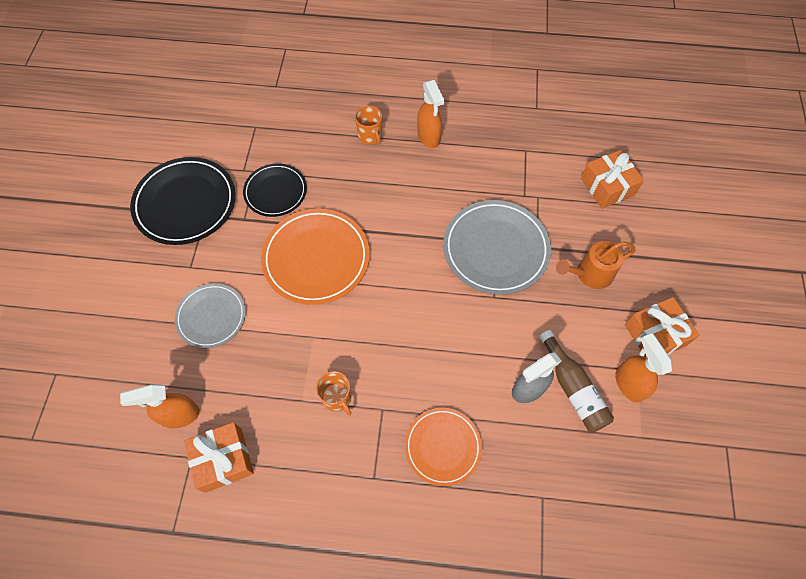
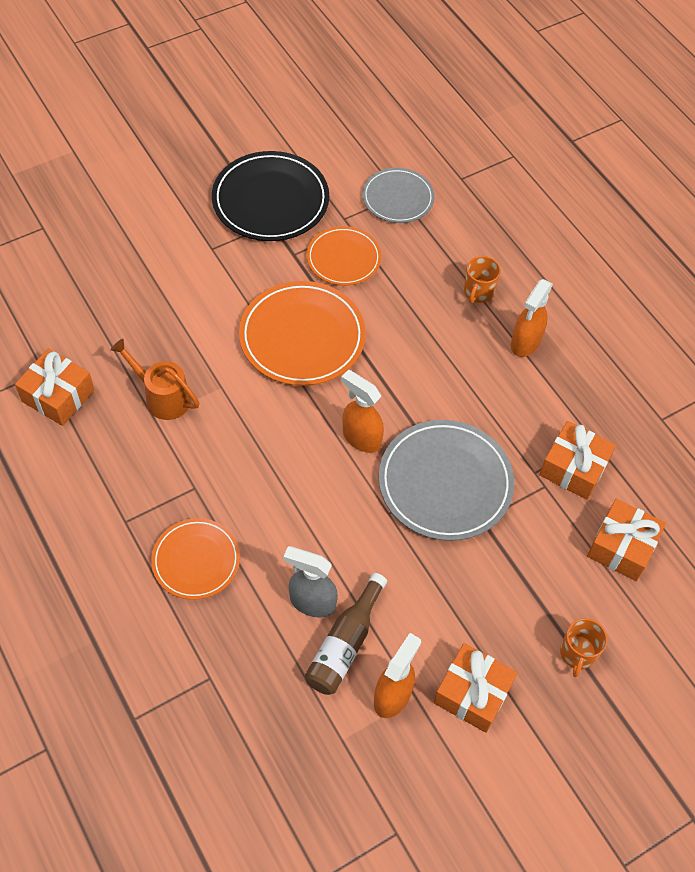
camera: 50 degrees right, 5 degrees down
orange spray bottle [120,384,200,429] -> orange spray bottle moved to [341,370,384,453]
grey plate [175,283,246,348] -> grey plate moved to [362,168,435,223]
black plate [243,163,307,217] -> orange plate [306,226,381,286]
orange mug [316,371,351,416] -> orange mug moved to [560,618,608,677]
orange watering can [556,241,636,289] -> orange watering can moved to [110,338,199,420]
none -> orange gift [539,421,616,500]

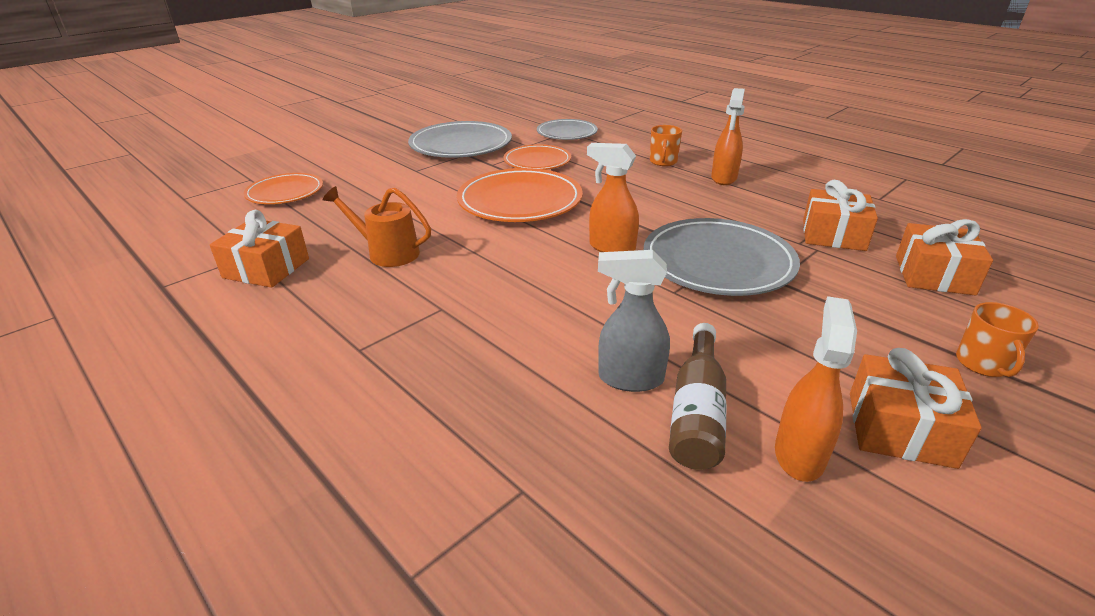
camera: 10 degrees left, 25 degrees down
orange plate [151,518,240,600] -> orange plate moved to [244,173,323,204]
black plate [212,151,329,241] -> grey plate [408,121,512,158]

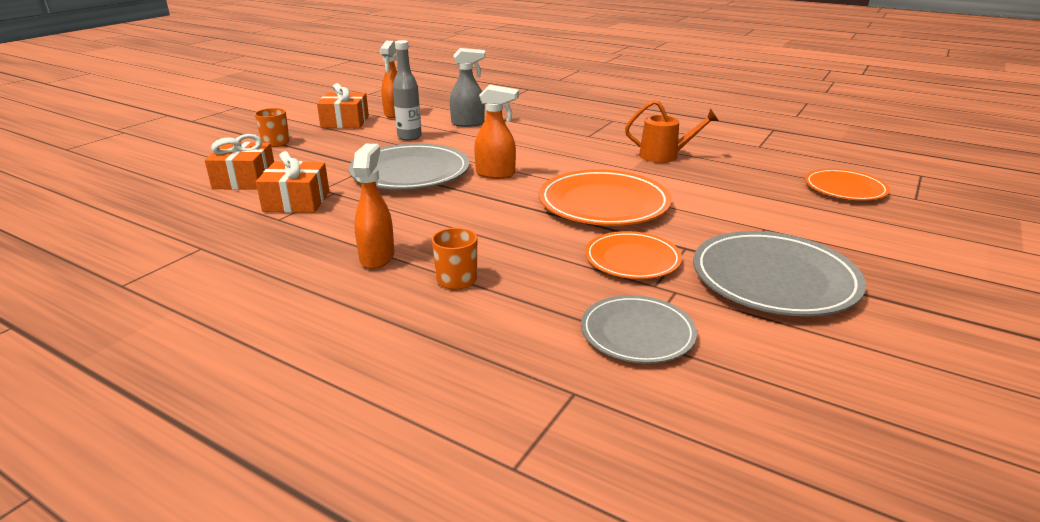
camera: 165 degrees right, 5 degrees down
orange gift [210,210,309,288] -> none
brown bottle [669,323,727,470] -> none
none -> grey bottle [393,40,422,141]

